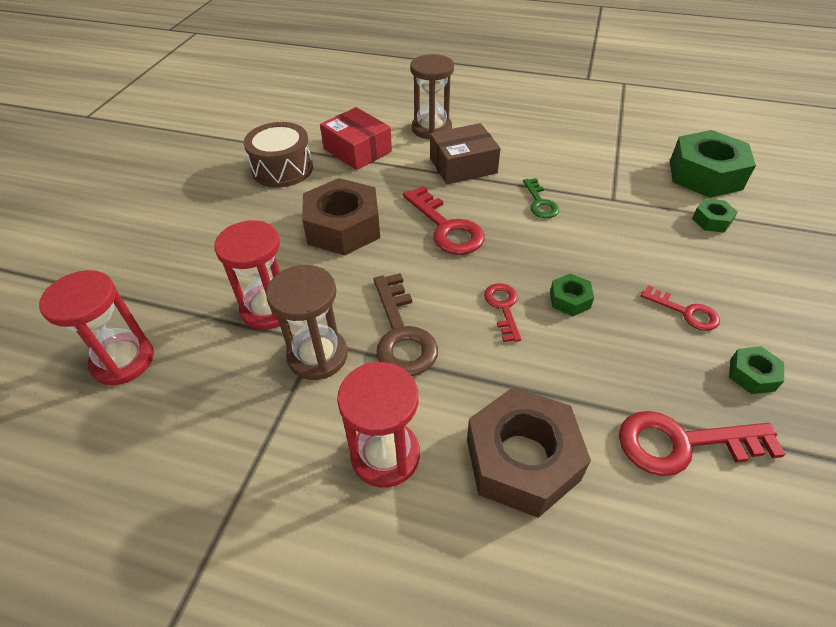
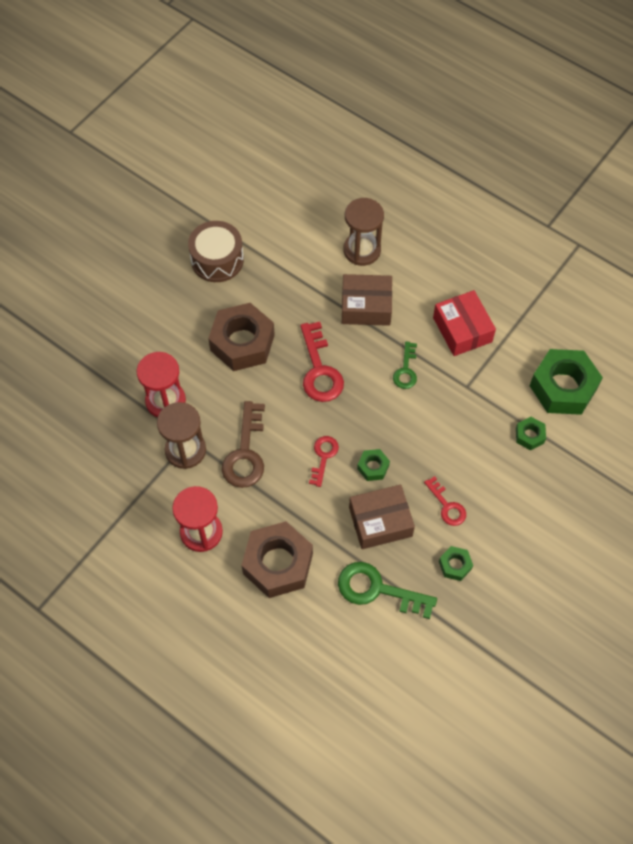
camera: 20 degrees right, 15 degrees up
red hourglass [39,270,154,385] -> none
red box [320,107,392,170] -> red box moved to [433,290,496,356]
red key [619,411,786,476] -> green key [338,562,437,619]
none -> brown box [349,485,415,549]

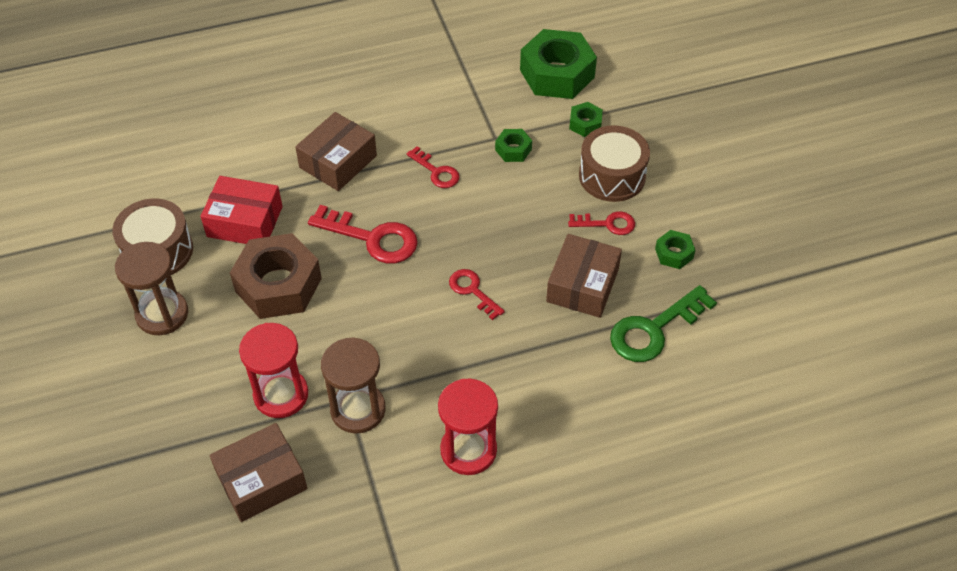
camera: 55 degrees left, 10 degrees down
brown key [222,401,265,488] -> none
brown nut [241,521,313,598] -> none
brown hourglass [343,198,384,266] -> brown hourglass moved to [115,242,188,335]
green nut [357,449,390,481] -> green nut moved to [495,129,532,162]
green key [393,342,417,389] -> red key [406,146,460,188]
red box [433,290,496,356] -> red box moved to [200,176,283,244]
none -> brown box [209,423,307,522]
none -> brown drum [579,125,650,202]

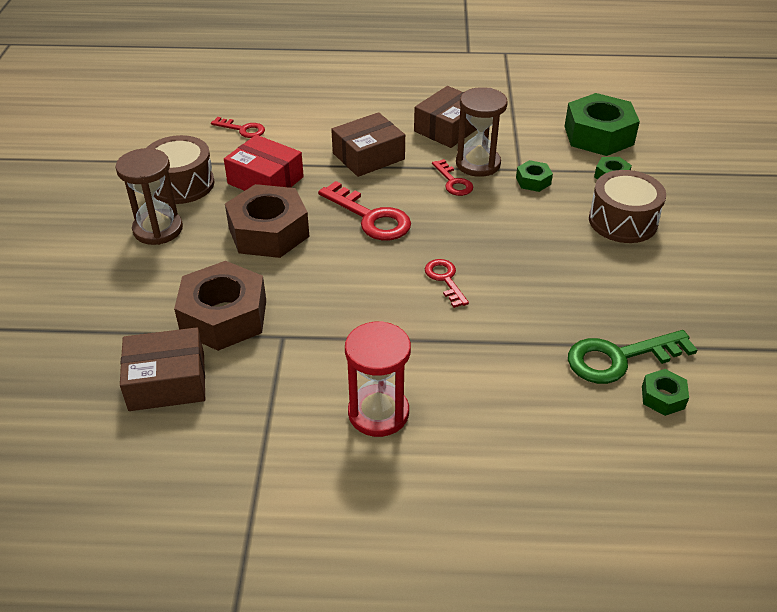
camera: 20 degrees right, 10 degrees down
red hourglass [239,323,308,418] -> brown nut [174,261,266,351]
brown hourglass [321,337,386,434] -> brown hourglass moved to [456,87,508,177]
brown box [546,234,622,318] -> brown box moved to [414,86,477,148]
red key [568,211,635,235] -> red key moved to [211,117,265,138]
green nut [655,230,695,269] -> green nut moved to [642,369,689,416]

